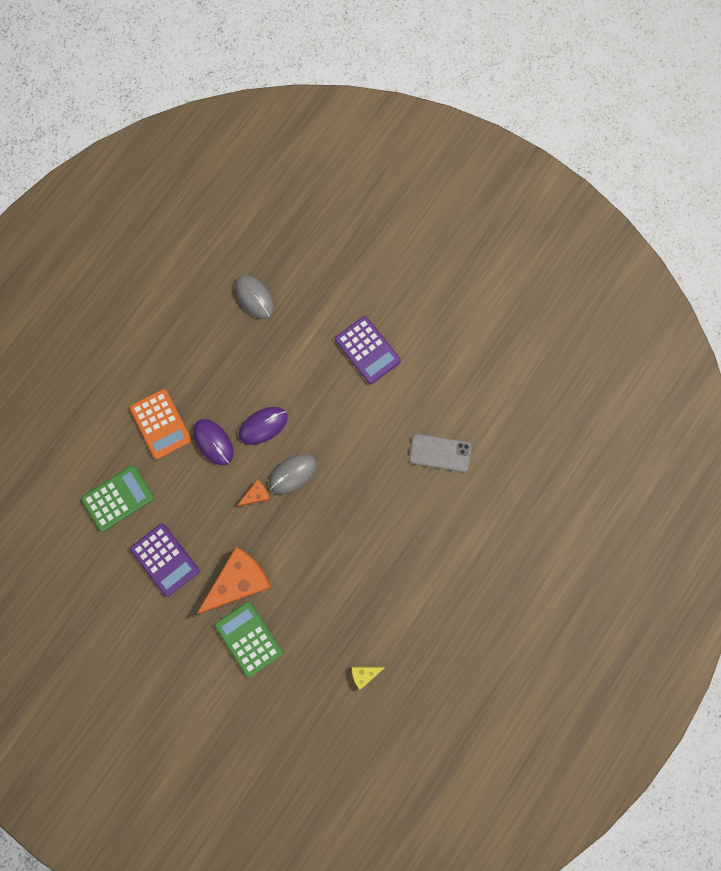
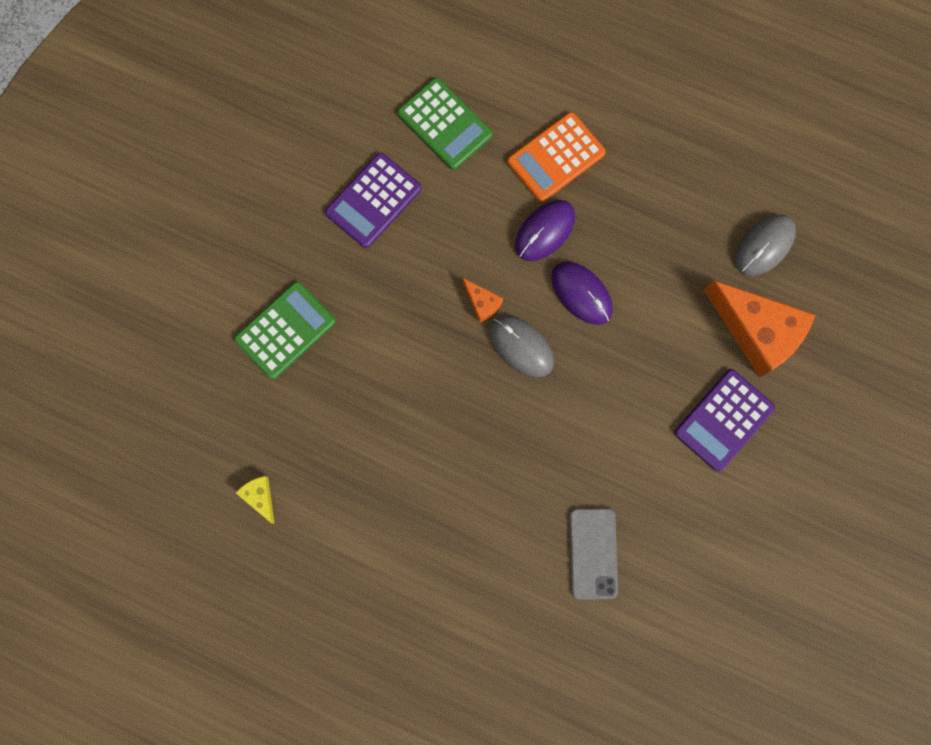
camera: 80 degrees right, 0 degrees up
orange cheese [197,547,272,614] -> orange cheese moved to [704,280,816,378]

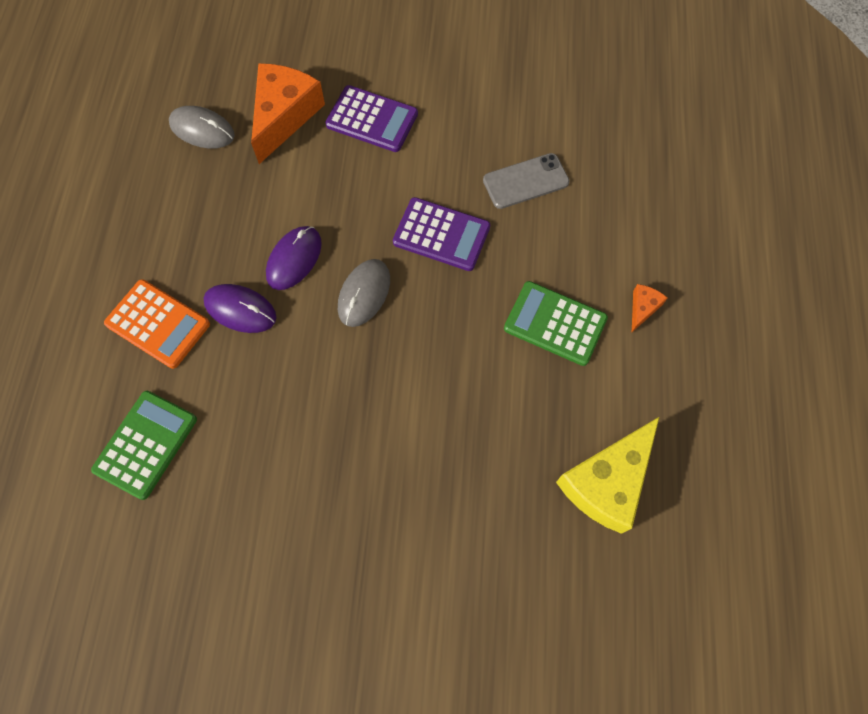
camera: 110 degrees left, 10 degrees down
green calculator [234,281,336,379] -> green calculator moved to [504,281,608,366]
yellow cheese [236,476,275,524] -> yellow cheese [556,416,660,534], size x2.26
purple calculator [325,153,421,248] -> purple calculator moved to [393,197,490,271]
orange cheese [463,278,503,323] -> orange cheese moved to [632,284,667,332]

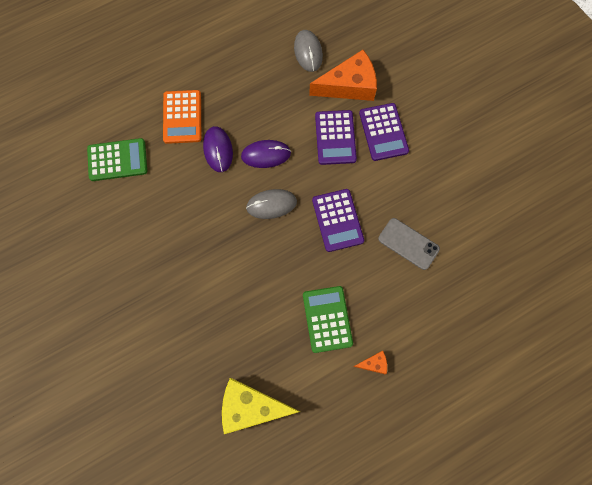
camera: 55 degrees right, 5 degrees up
none -> purple calculator [315,110,357,165]

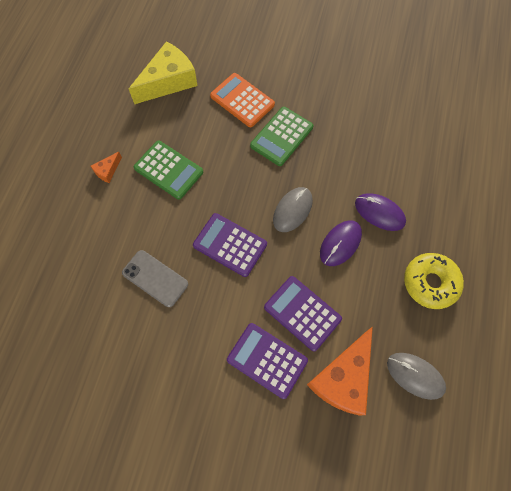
camera: 135 degrees right, 5 degrees down
green calculator [87,138,147,181] -> green calculator moved to [250,107,313,166]
orange calculator [163,90,201,144] -> orange calculator moved to [210,73,275,127]
grey phone [378,218,440,270] -> grey phone turned 45 degrees clockwise [122,250,188,307]
none -> yellow donut [404,253,464,309]

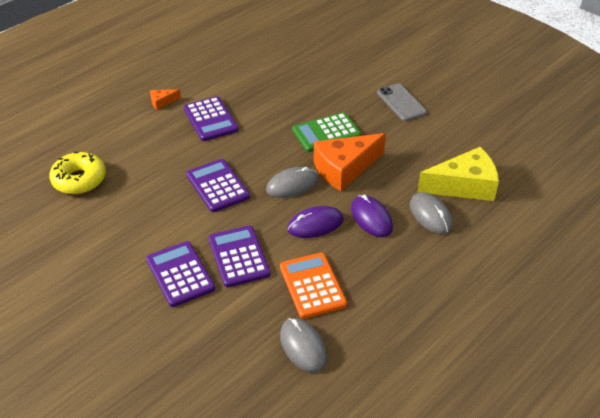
camera: 30 degrees right, 25 degrees down
grey phone [122,250,188,307] -> grey phone moved to [377,83,427,121]
yellow cheese [129,41,198,104] -> yellow cheese moved to [418,147,499,201]
green calculator [134,141,203,200] -> purple calculator [184,96,238,141]
orange calculator [210,73,275,127] -> orange calculator moved to [280,253,347,319]
orange cheese [307,326,373,415] -> orange cheese moved to [314,133,386,191]
yellow donut [404,253,464,309] -> yellow donut moved to [49,151,106,194]
none -> grey mouse [410,192,453,234]

